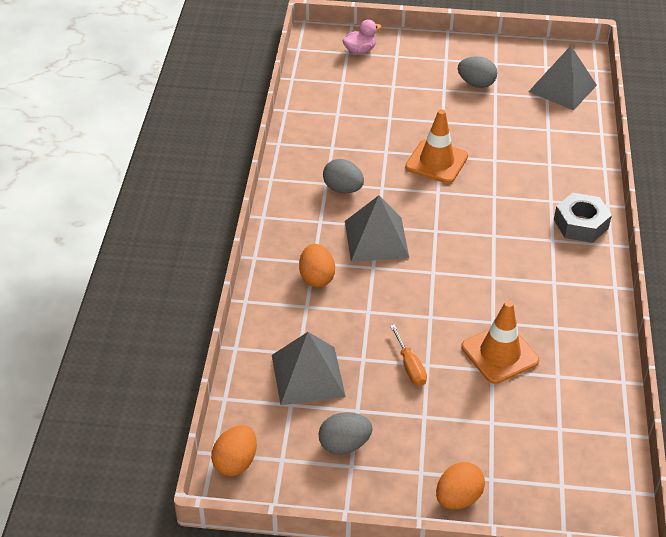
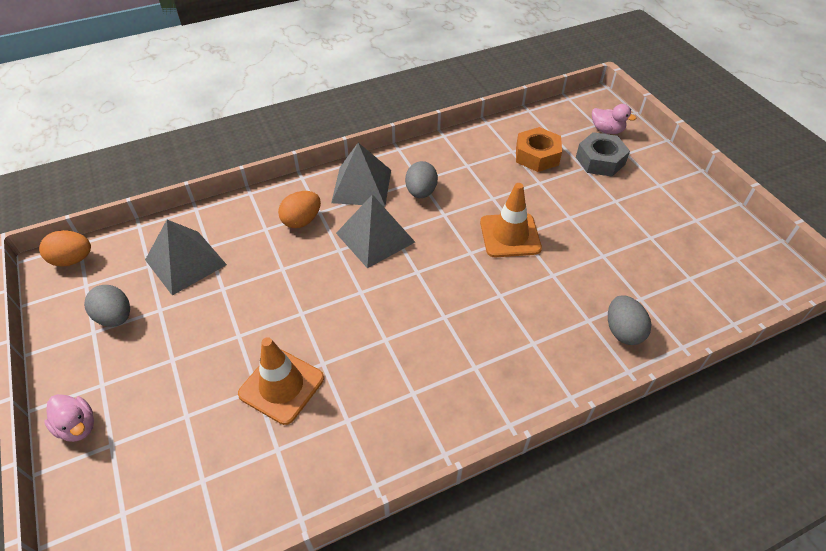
camera: 60 degrees right, 5 degrees up
orange screwdriver [390,324,427,386] -> none
orange egg [436,462,485,509] -> pink duck [44,394,94,442]
grey egg [458,56,497,88] -> grey egg moved to [608,296,651,345]
grey pyramid [528,46,597,111] -> grey pyramid moved to [331,143,391,206]
grey nut [554,193,612,243] -> grey nut moved to [576,132,630,177]
none -> orange nut [516,127,562,172]

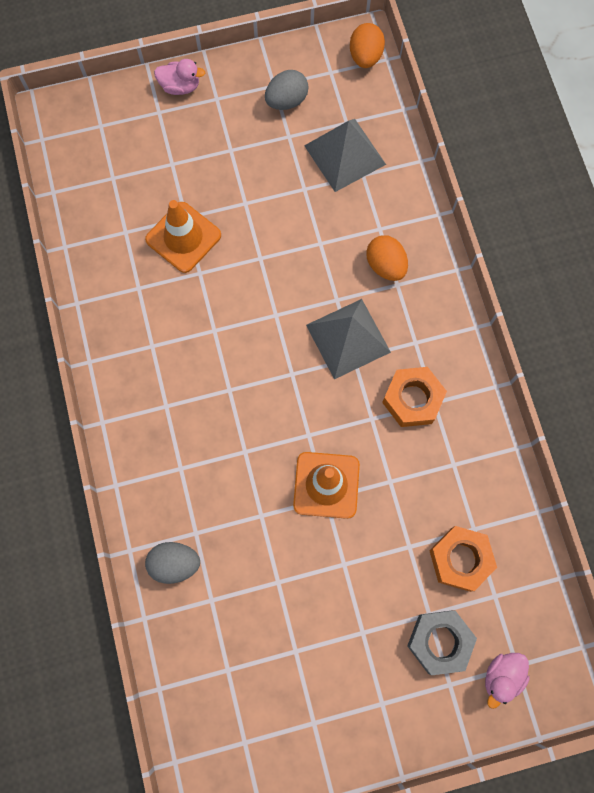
camera: 100 degrees right, 25 degrees up
pink duck [44,394,94,442] -> pink duck turned 135 degrees counterclockwise [154,59,205,95]
grey pyramid [331,143,391,206] -> none
grey egg [405,161,438,198] -> orange nut [382,367,447,427]

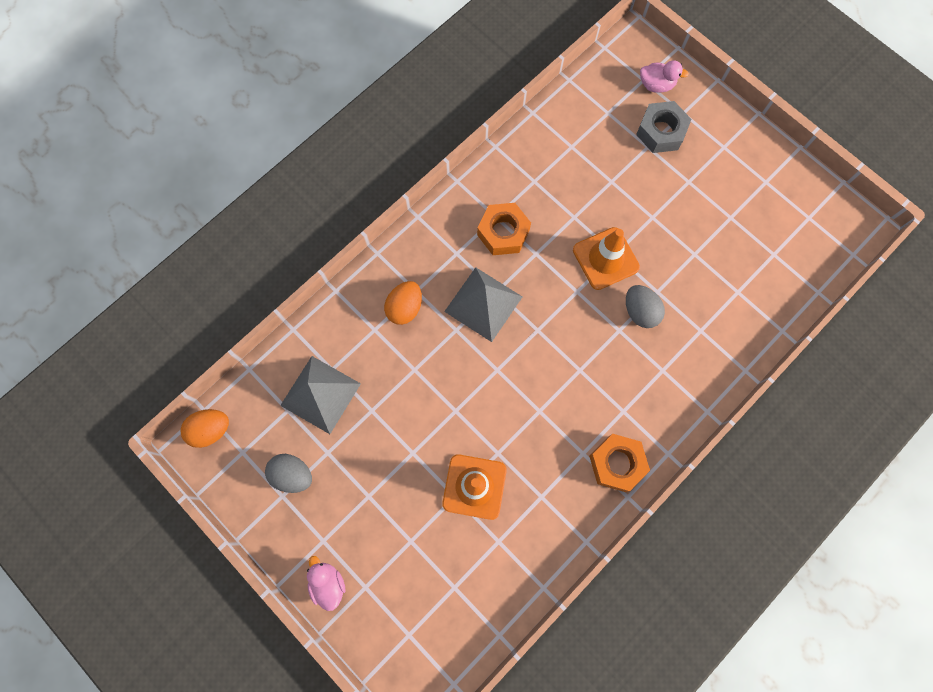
camera: 120 degrees left, 0 degrees up
grey egg [145,542,200,584] -> grey egg moved to [626,285,665,328]
orange nut [429,526,497,592] -> orange nut moved to [589,434,650,492]

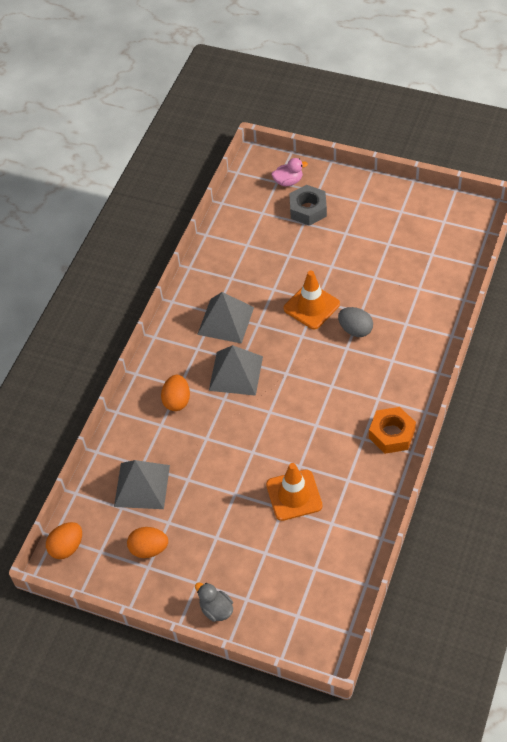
camera: 20 degrees left, 20 degrees down
grey egg [265,454,312,493] -> orange egg [127,527,168,558]
pink duck [307,556,345,611] -> grey duck [195,583,233,622]
orange nut [477,203,531,255] -> grey pyramid [197,292,254,344]

